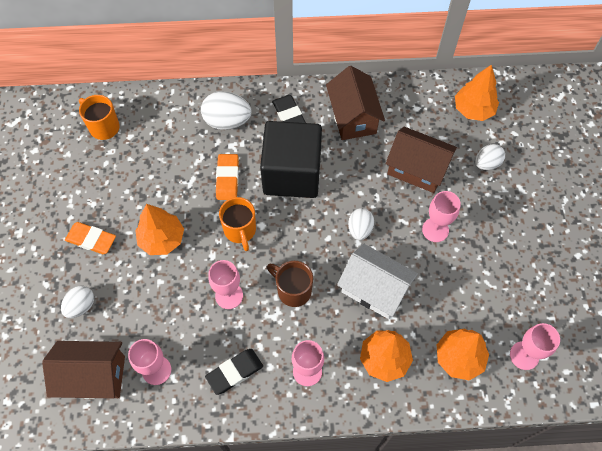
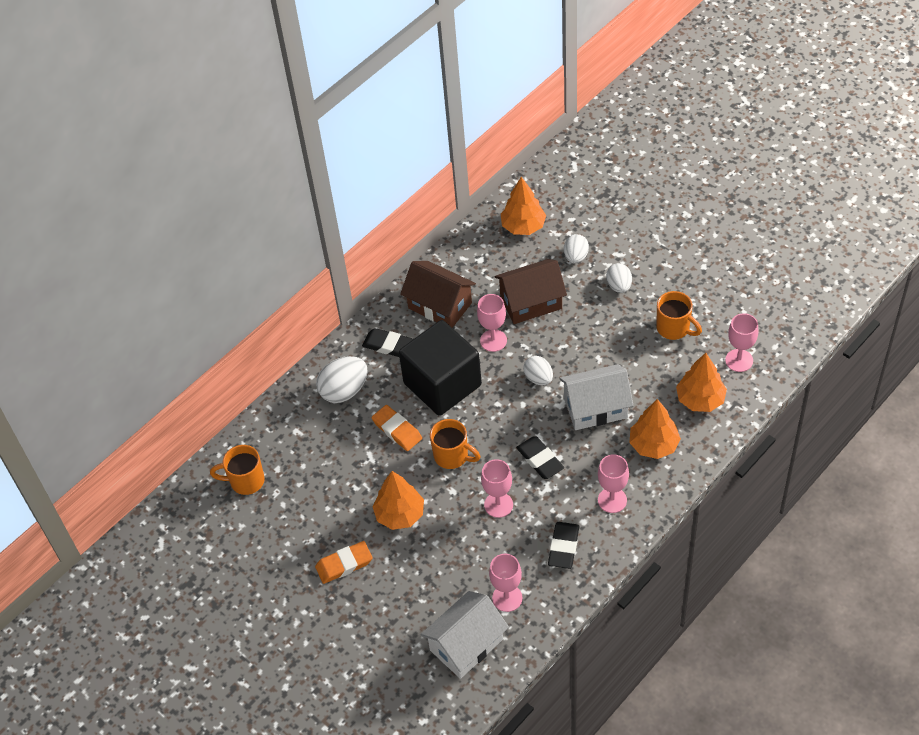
camera: 40 degrees left, 10 degrees down
brown house [42,341,125,399] -> white house [420,591,509,679]
white egg [61,286,94,318] -> white egg moved to [606,263,632,293]
brown mug [267,261,313,307] -> black eraser [516,436,564,479]
pink goblet [422,191,461,242] -> pink goblet moved to [477,294,507,352]
none -> orange mug [656,291,702,340]

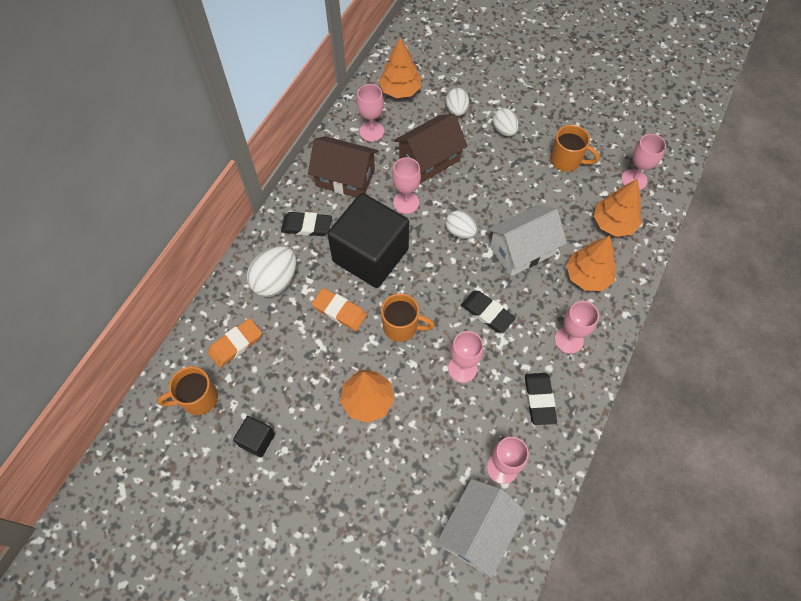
camera: 20 degrees left, 10 degrees up
orange eraser [315,541,373,584] -> orange eraser moved to [208,318,262,368]
none -> black cube [233,416,275,458]
none -> pink goblet [357,84,384,142]

